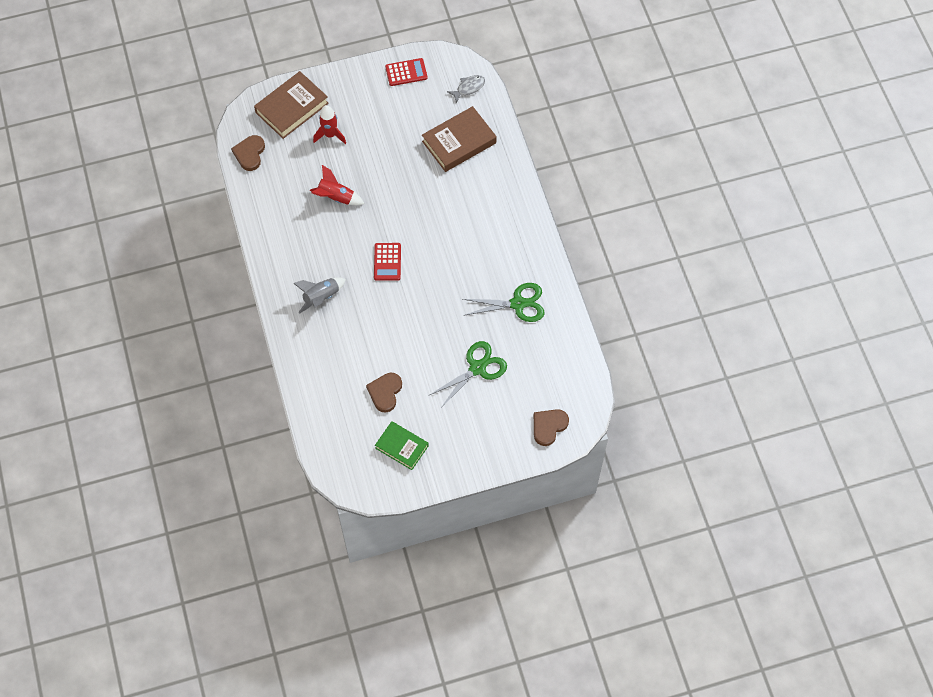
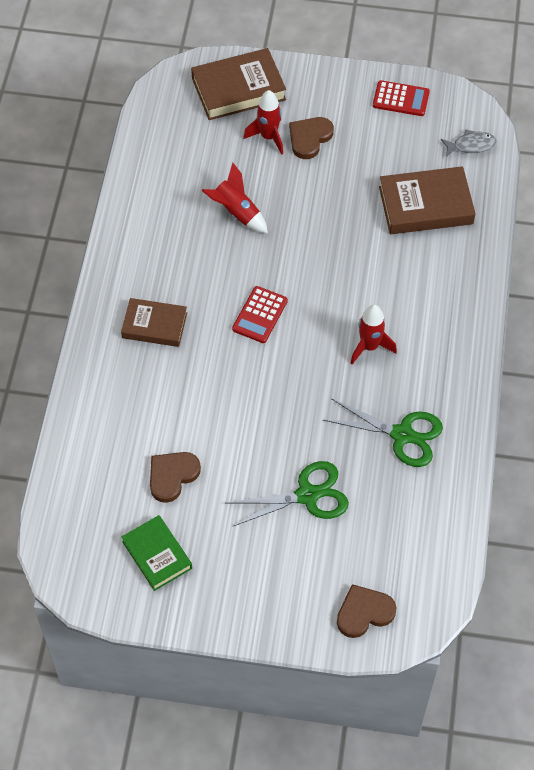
camera: 25 degrees right, 5 degrees down
brown heart [231,135,265,171] -> brown heart moved to [289,117,334,159]
grey rocket [293,277,346,314] -> brown book [121,298,187,347]
none -> red rocket [351,304,397,364]

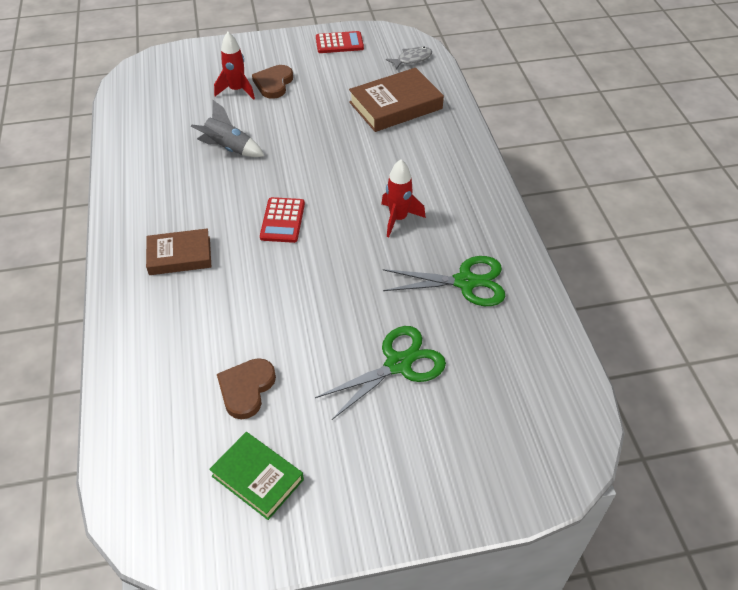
camera: 20 degrees left, 10 degrees down
brown book [191,48,286,120] -> none
red rocket [202,162,268,233] -> grey rocket [191,100,264,157]
brown heart [337,584,397,638] -> none

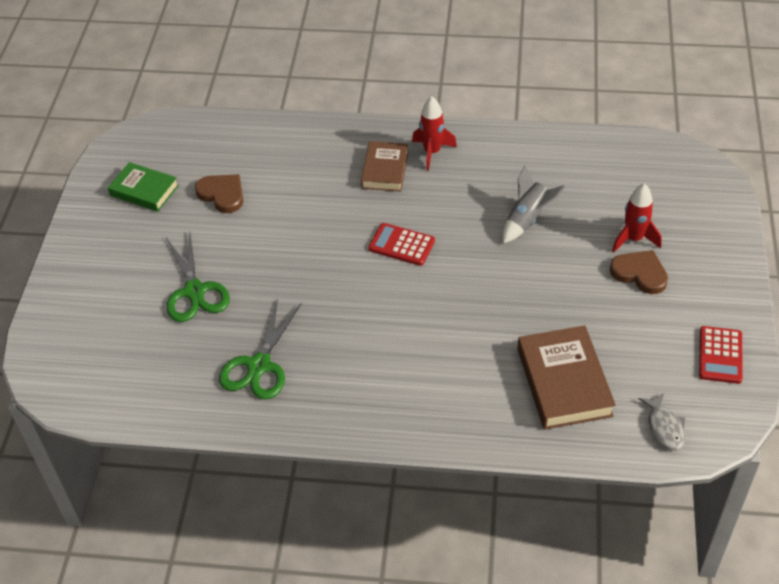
camera: 110 degrees right, 0 degrees up
green book [209,432,304,520] -> green book turned 60 degrees clockwise [108,162,179,212]
red rocket [381,159,426,237] -> red rocket moved to [412,96,457,171]

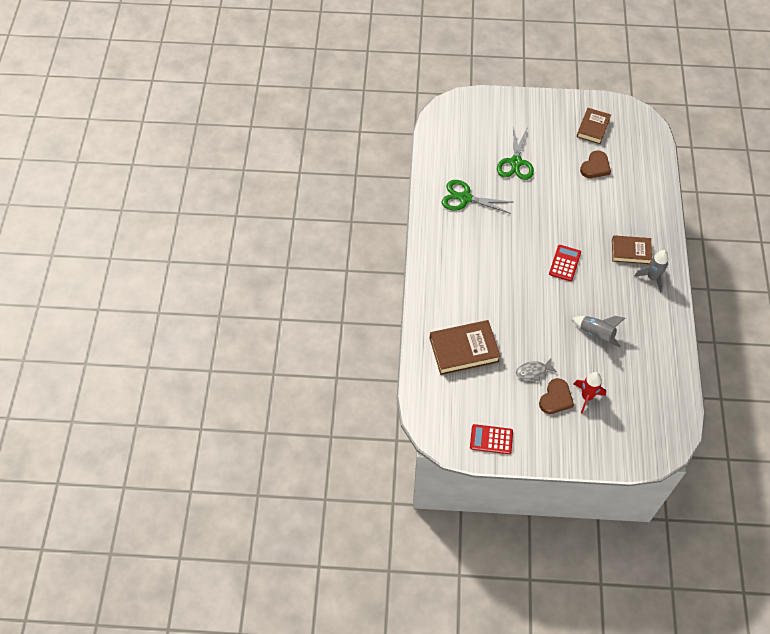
camera: 85 degrees right, 10 degrees up
green book [108,162,179,212] -> brown book [577,108,611,144]
green scissors [166,231,230,322] -> green scissors turned 60 degrees counterclockwise [497,126,534,180]
red rocket [412,96,457,171] -> grey rocket [634,250,668,293]
grey fish [638,392,686,451] -> grey fish moved to [516,358,557,382]

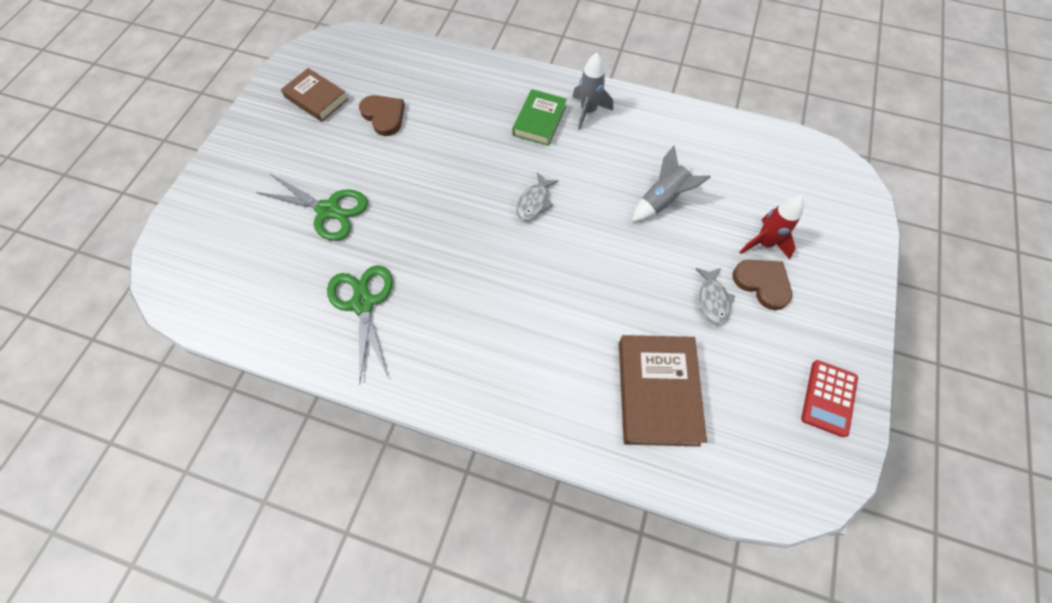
camera: 75 degrees left, 5 degrees up
green scissors [442,180,512,214] -> green scissors turned 135 degrees clockwise [327,265,393,385]
red calculator [549,245,581,281] -> grey fish [516,172,558,221]
brown book [612,235,652,264] -> green book [513,89,567,146]

